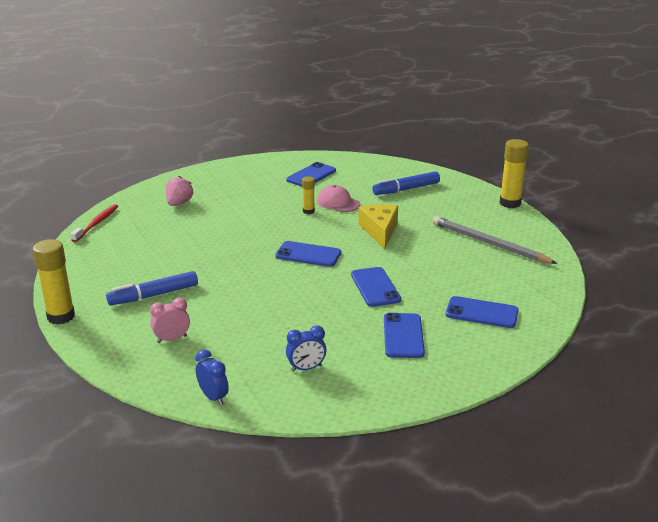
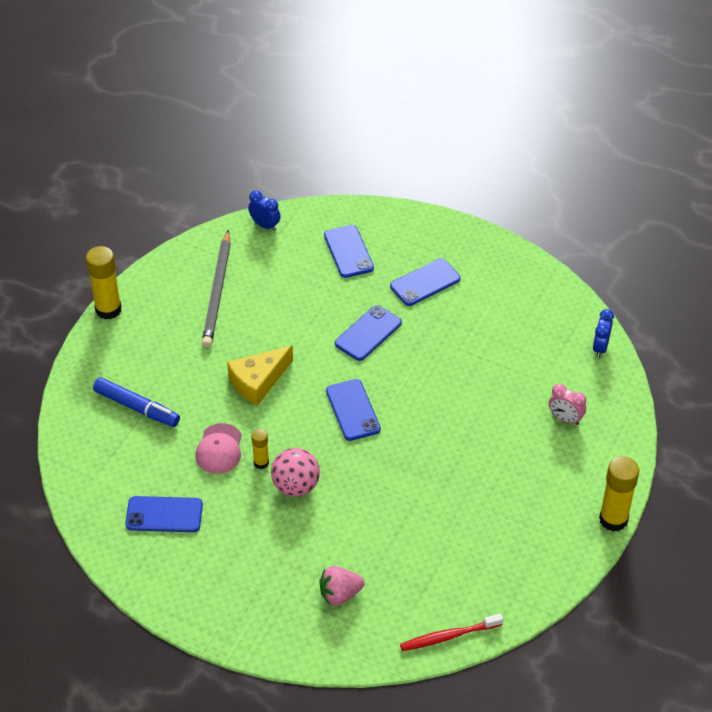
camera: 125 degrees left, 20 degrees up
blue marker [106,271,198,305] -> none
blue clock [286,325,327,372] -> blue clock moved to [248,191,281,231]
none -> pink ball [271,448,320,497]

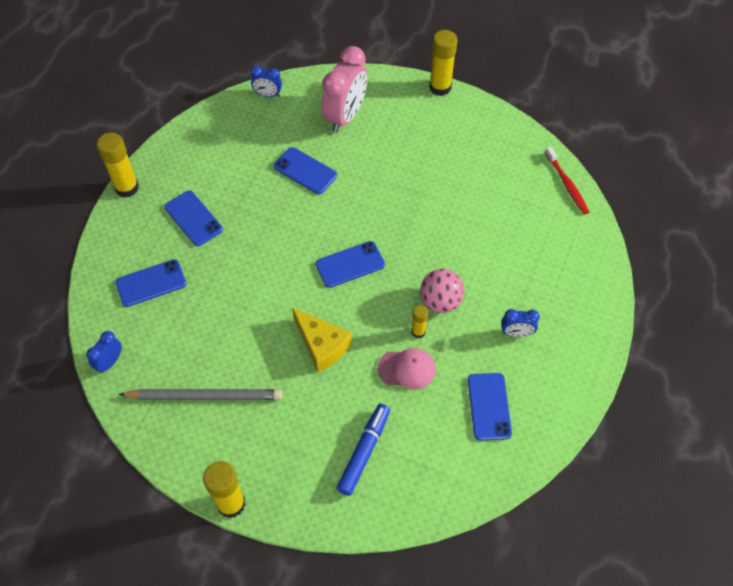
camera: 95 degrees left, 10 degrees up
pink strawberry [320,566,365,606] -> none
blue phone [335,305,402,361] -> blue phone moved to [274,147,337,194]
pink clock [549,384,586,425] -> pink clock [321,46,368,133], size x2.04
none -> yellow glue stick [97,132,139,198]
none -> blue clock [501,309,540,337]

